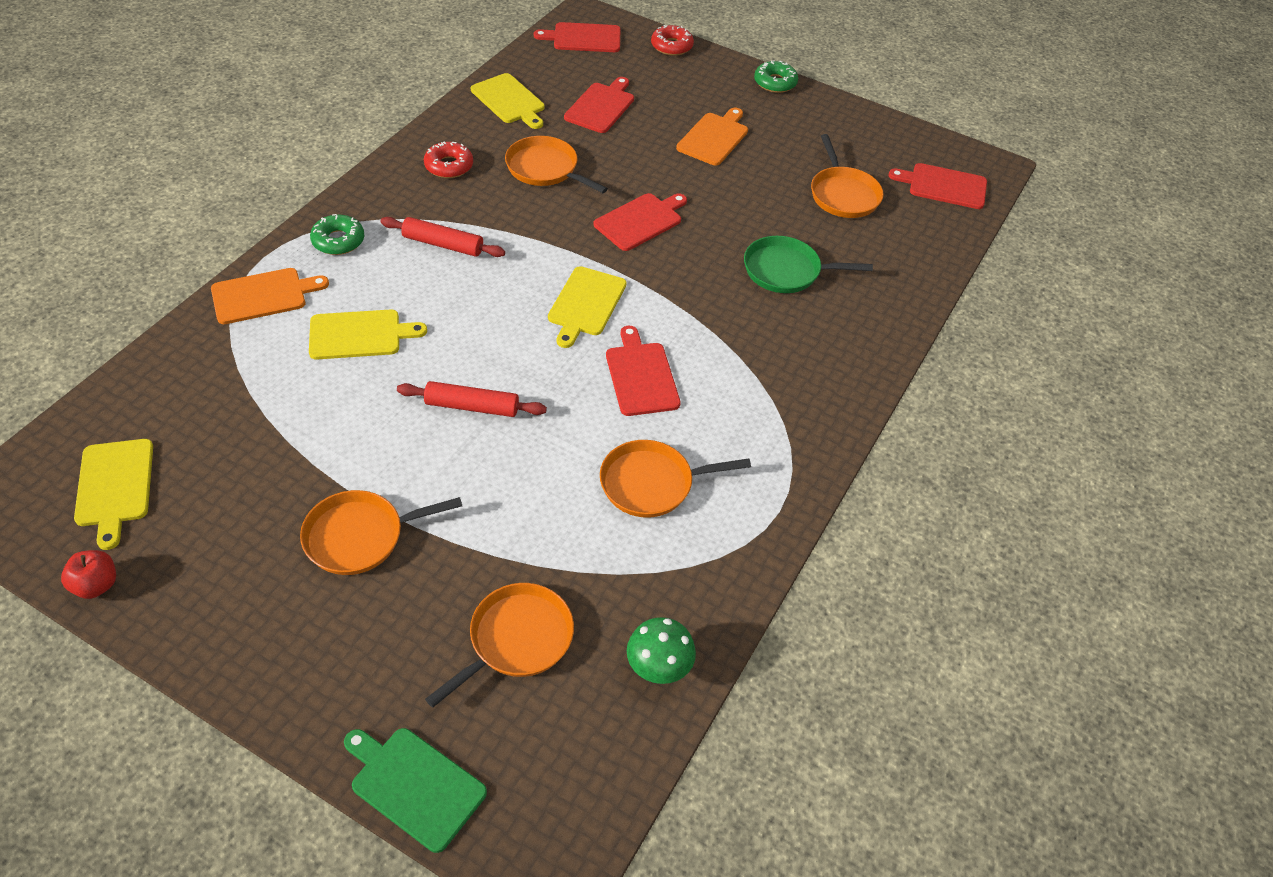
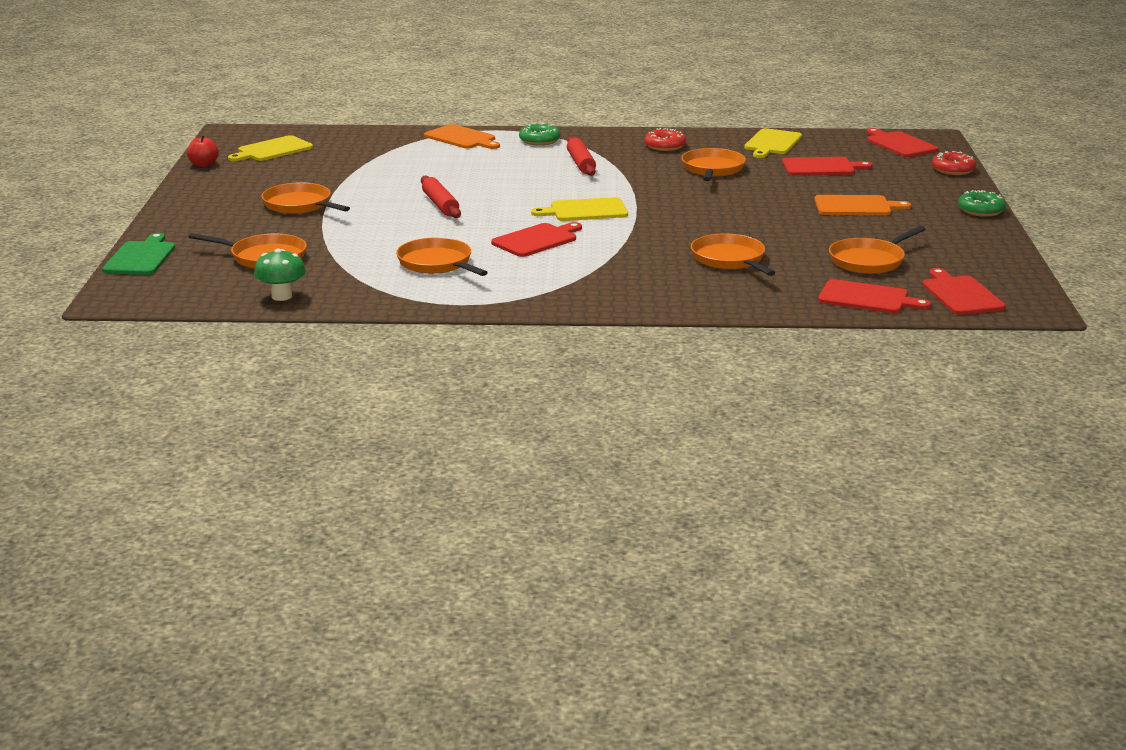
camera: 65 degrees right, 25 degrees down
yellow cutting board [309,309,427,360] -> none
red cutting board [594,193,687,251] -> red cutting board moved to [818,279,931,313]
green pan [744,236,873,293] -> orange pan [691,233,775,276]

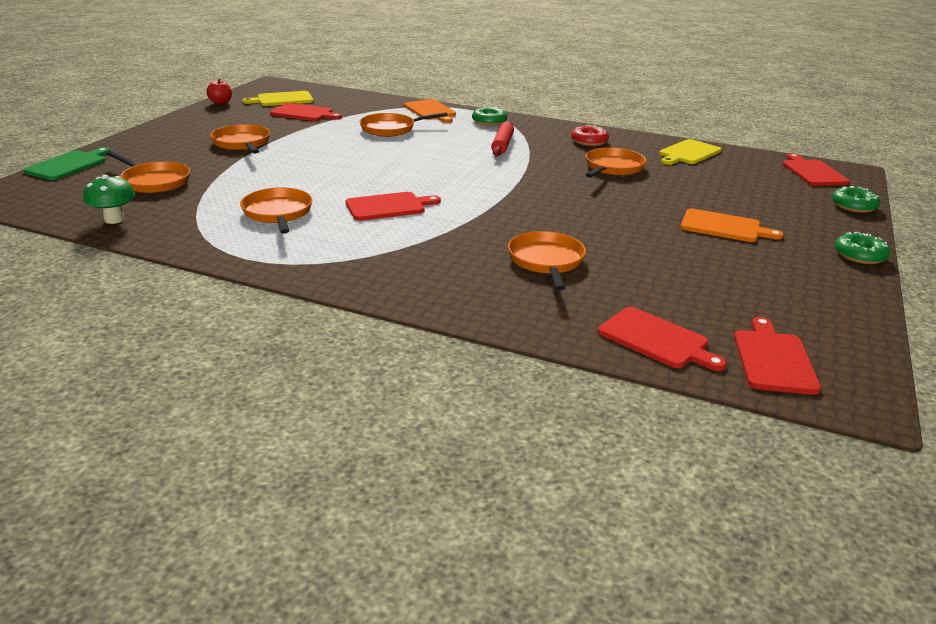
camera: 20 degrees right, 5 degrees up
red rolling pin [421,175,461,218] -> none
yellow cutting board [531,197,628,221] -> none
red cutting board [782,157,873,176] -> red cutting board moved to [270,103,342,121]
orange pan [829,226,926,274] -> orange pan moved to [360,112,448,137]
red donut [932,151,976,175] -> green donut [832,186,880,213]

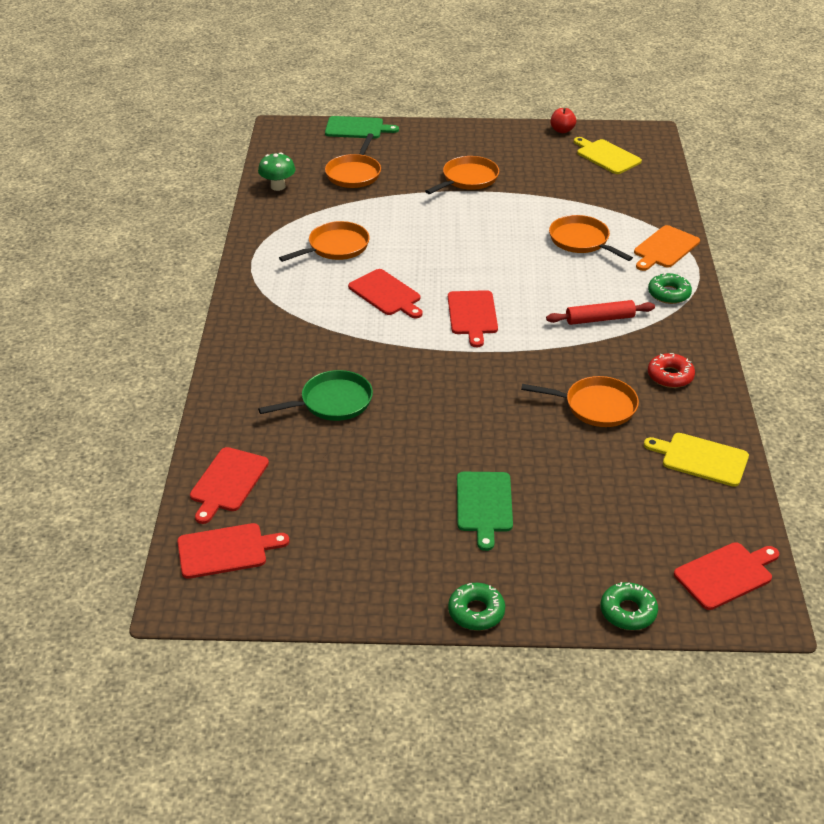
camera: 70 degrees right, 10 degrees up
red cutting board [270,103,342,121] -> red cutting board moved to [448,290,498,347]
orange pan [508,231,586,290] -> green pan [258,370,373,421]
orange cutting board [681,208,784,242] -> green cutting board [457,472,513,551]

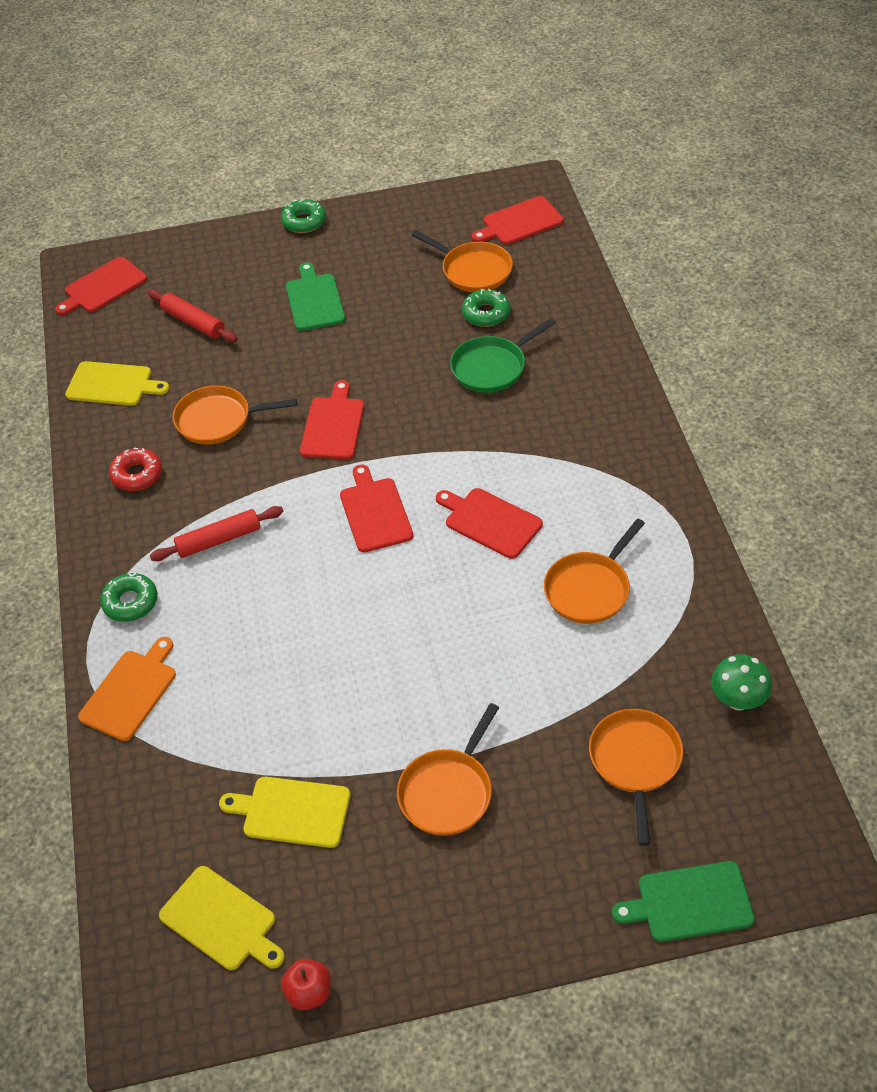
camera: 170 degrees right, 10 degrees up
red cutting board [190,447,269,524] -> red cutting board moved to [300,380,364,459]
orange pan [549,215,633,261] -> orange pan moved to [411,230,513,292]
green donut [601,582,658,630] -> green donut moved to [462,289,511,327]
none -> red rolling pin [148,289,237,342]
none -> yellow cutting board [219,777,350,848]

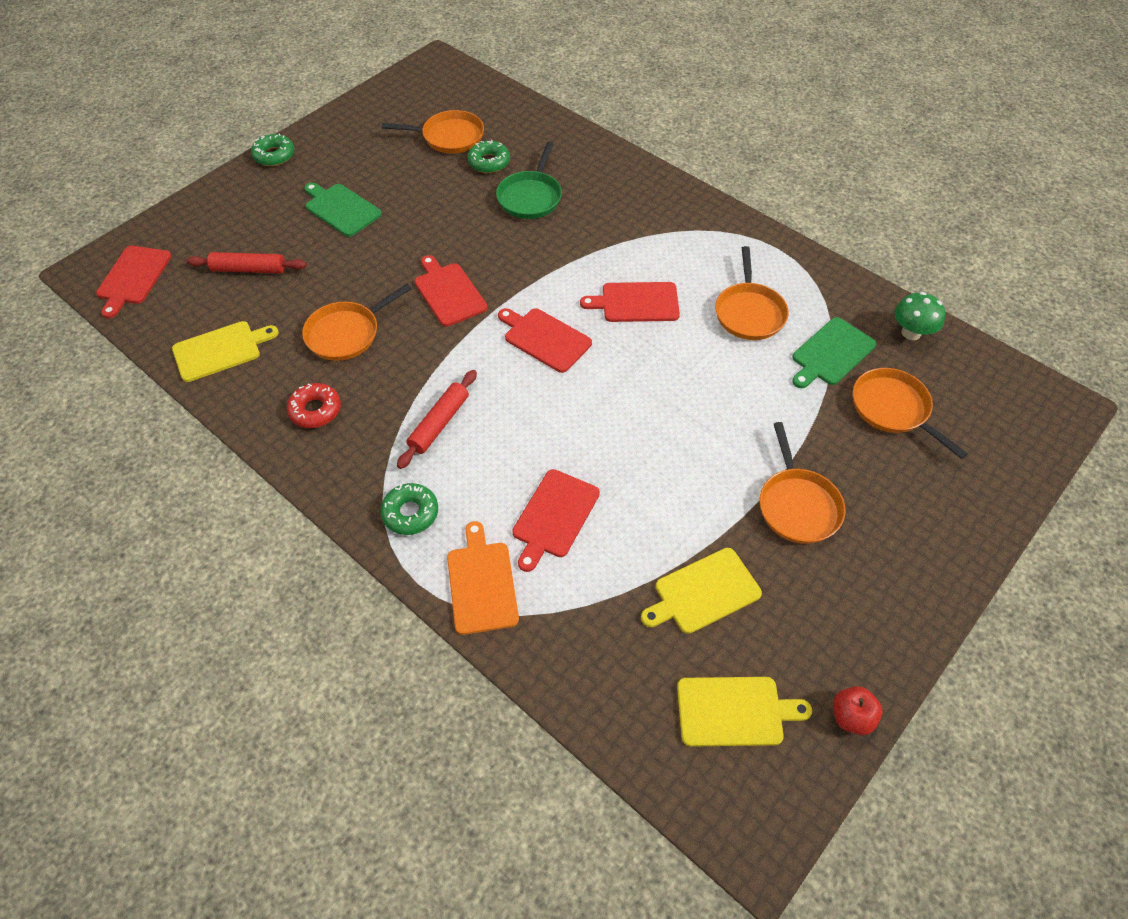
camera: 40 degrees left, 5 degrees up
red cutting board [472,196,564,245] -> red cutting board moved to [512,469,600,572]
green cutting board [612,861,755,942] -> green cutting board moved to [792,317,876,388]

